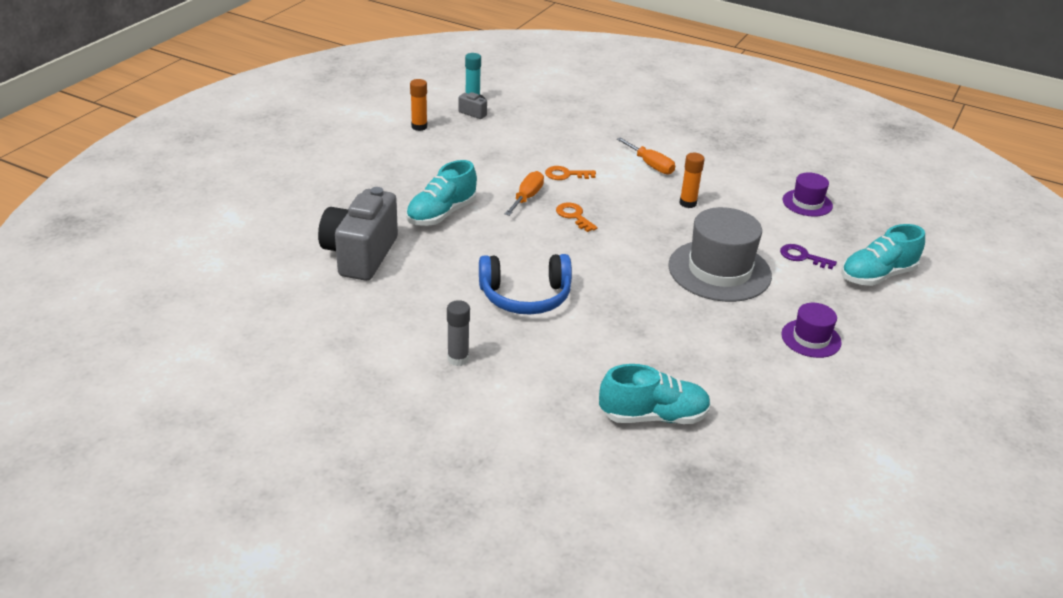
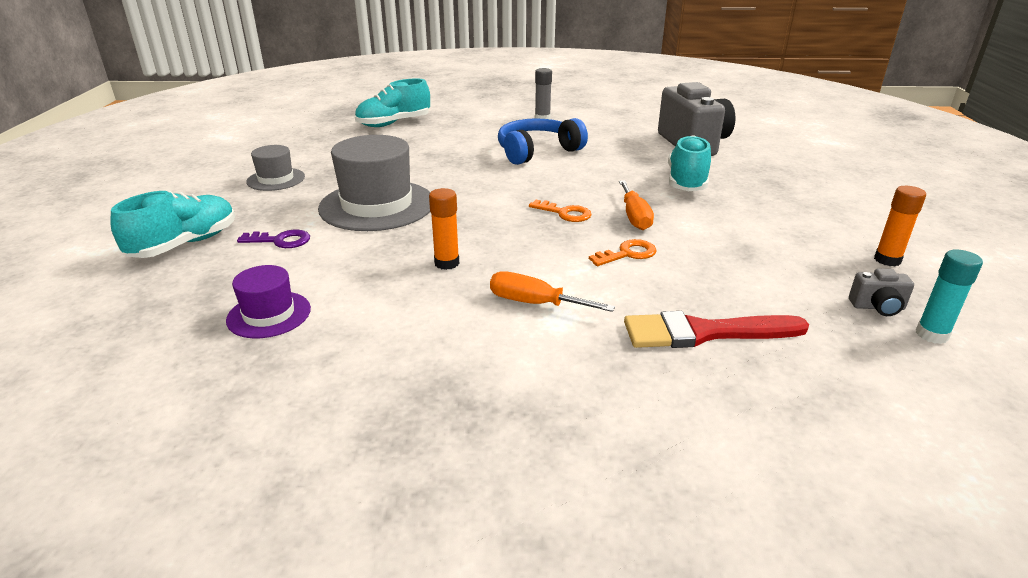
camera: 155 degrees right, 5 degrees down
purple hat [781,303,842,358] -> grey hat [246,145,305,191]
none -> red brush [624,311,809,348]

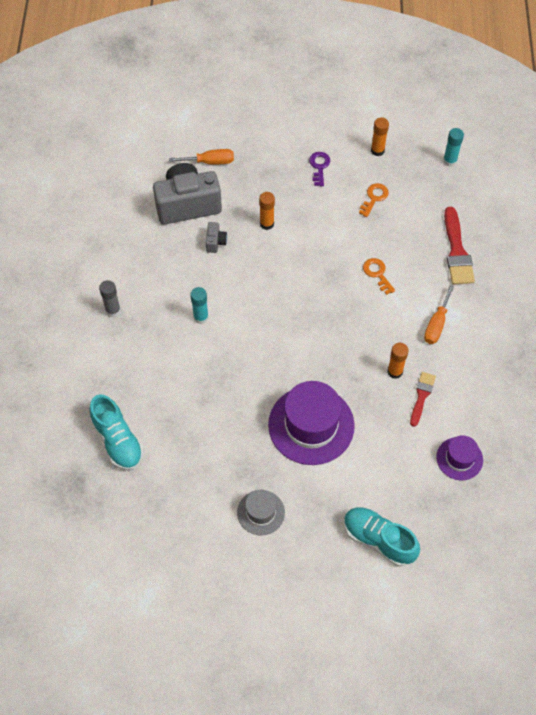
camera: 90 degrees left, 30 degrees up
purple key [237,230,310,248] -> purple key moved to [309,152,330,186]
grey hat [318,135,430,231] -> purple hat [268,381,355,465]
blue headphones [498,118,588,165] -> turquoise glue stick [190,287,209,324]
orange key [529,200,592,222] -> orange key moved to [359,183,389,217]
orange screwdriver [619,180,654,230] -> orange screwdriver moved to [169,149,234,165]
turquoise shoe [668,135,711,191] -> orange glue stick [259,192,275,230]
grey camera [849,268,914,316] -> grey camera moved to [206,222,227,253]
none -> red brush [410,372,436,427]

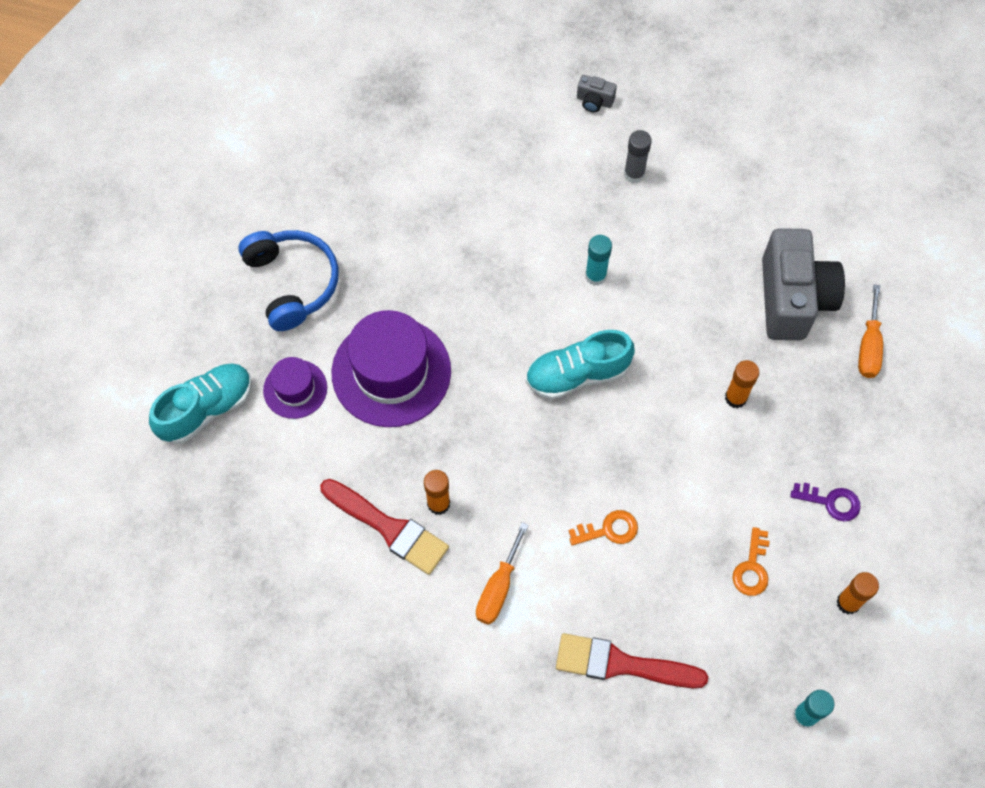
camera: 105 degrees right, 5 degrees up
turquoise shoe [89,394,144,471] -> turquoise shoe moved to [526,330,635,400]
grey camera [206,222,227,253] -> grey camera moved to [577,75,617,112]
grey hat [237,490,285,535] -> blue headphones [239,230,339,331]
orange key [359,183,389,217] -> orange key turned 60 degrees clockwise [732,527,770,596]
red brush [410,372,436,427] -> red brush [320,479,449,575], size x1.63
orange screwdriver [424,285,454,344] -> orange screwdriver turned 105 degrees counterclockwise [476,522,529,625]
purple hat [436,435,483,480] -> purple hat moved to [263,357,327,419]

